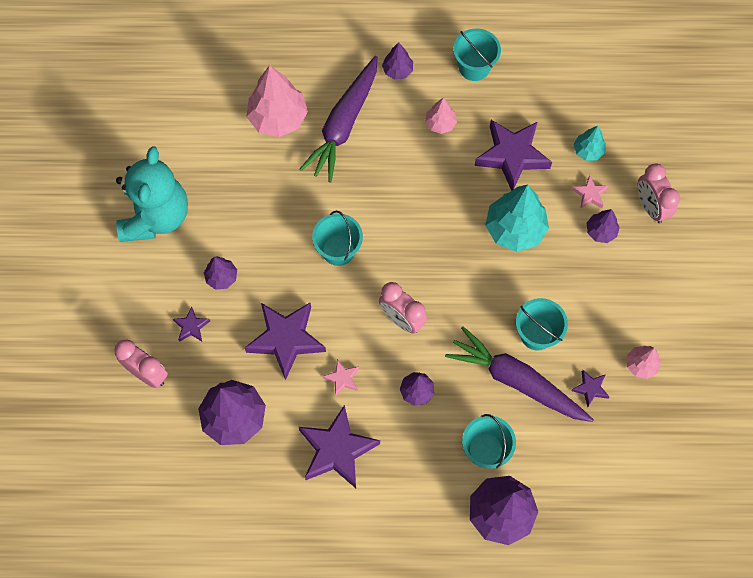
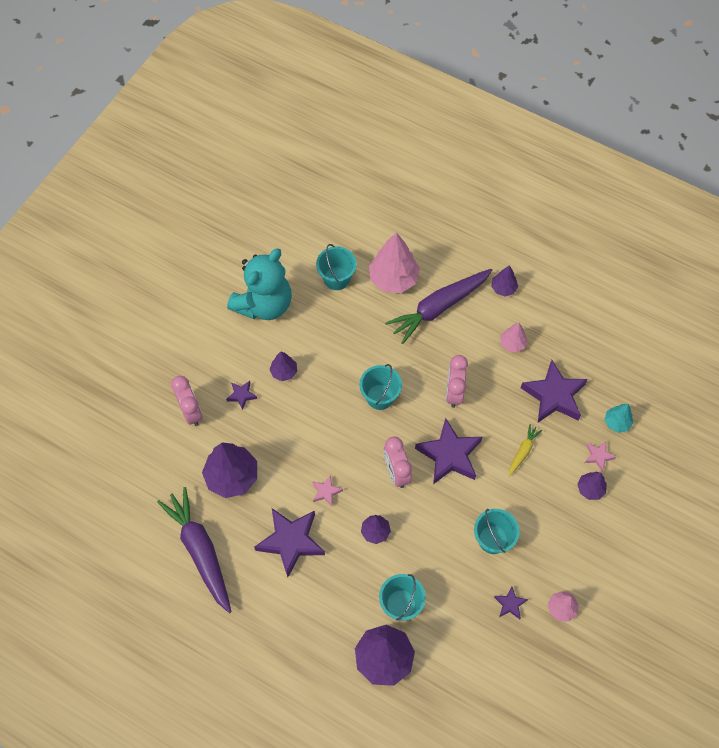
camera: 30 degrees right, 5 degrees down
purple star [245,303,326,380] -> purple star moved to [415,418,482,484]
purple carrot [445,326,594,422] -> purple carrot moved to [157,487,231,613]
turquoise bucket [453,28,501,81] -> turquoise bucket moved to [316,244,357,290]
turquoise tree [485,184,549,252] -> yellow carrot [509,424,542,476]
pink clock [638,164,680,223] -> pink clock moved to [446,355,468,408]

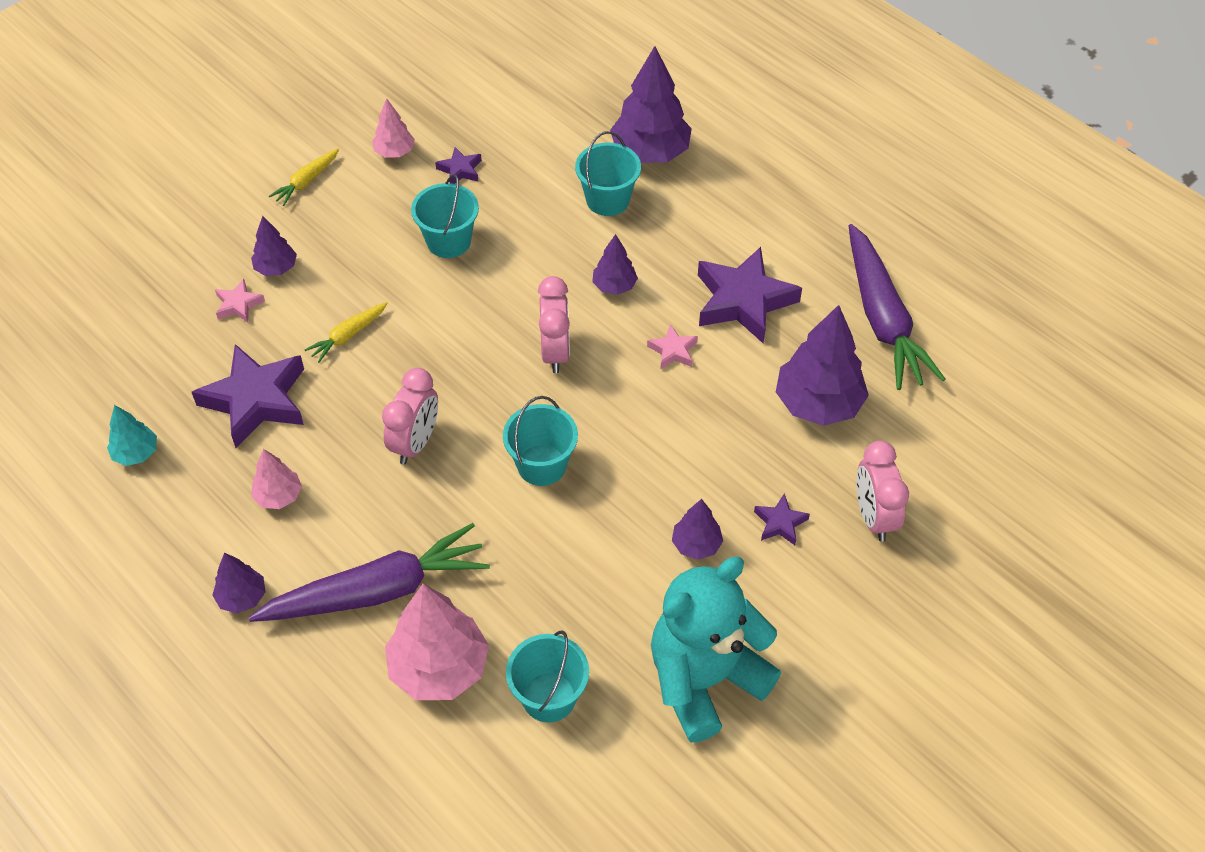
camera: 165 degrees left, 10 degrees down
purple star [415,418,482,484] -> none
turquoise tree [605,404,633,433] -> turquoise tree moved to [107,405,157,466]
none -> yellow carrot [269,148,339,206]

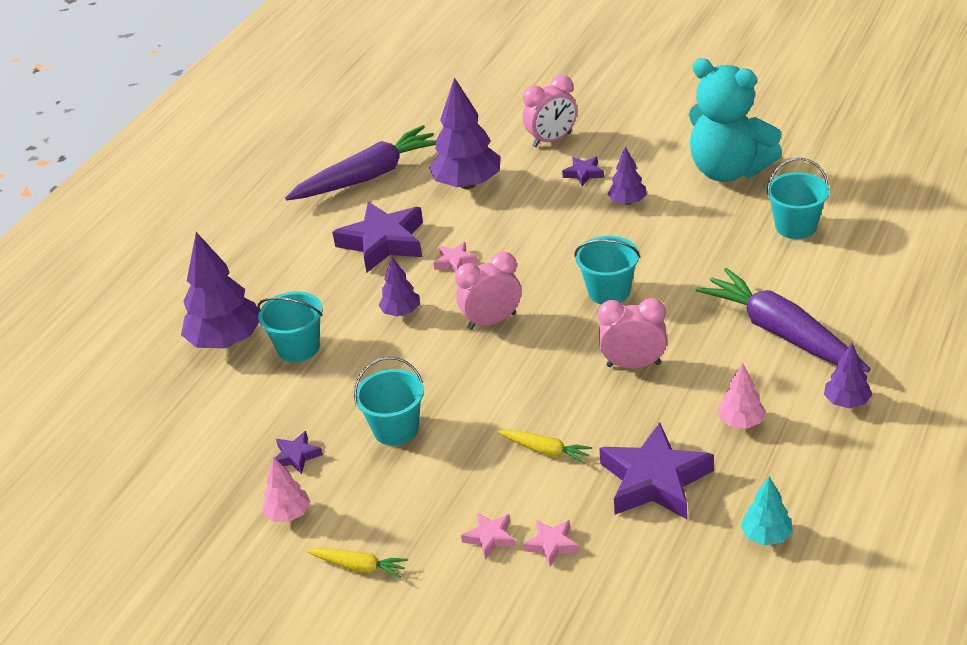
camera: 105 degrees left, 15 degrees down
purple tree [251,216,297,276] -> pink star [461,512,516,560]
pink tree [385,584,489,700] -> none

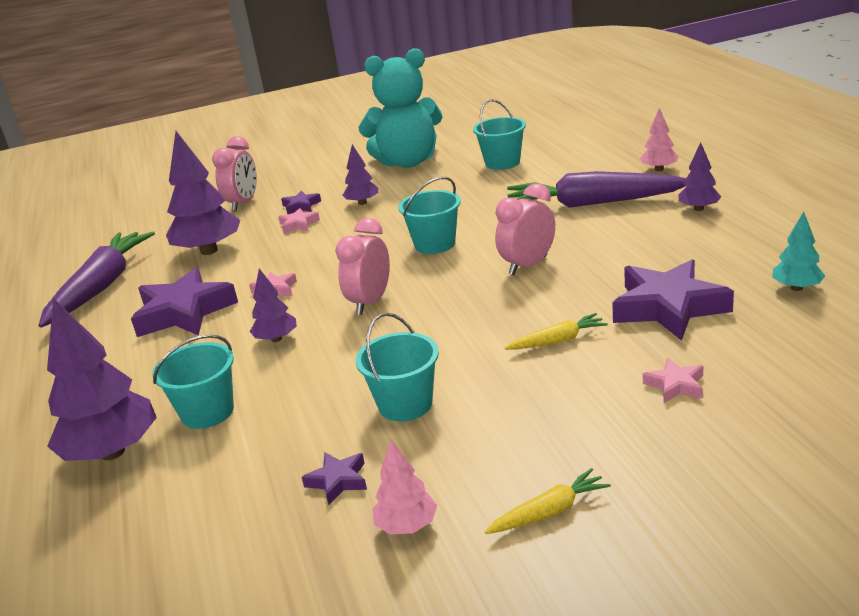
camera: 45 degrees left, 10 degrees down
pink star [461,512,516,560] -> pink star moved to [278,208,320,234]
pink tree [718,363,766,429] -> pink tree moved to [640,108,679,171]

